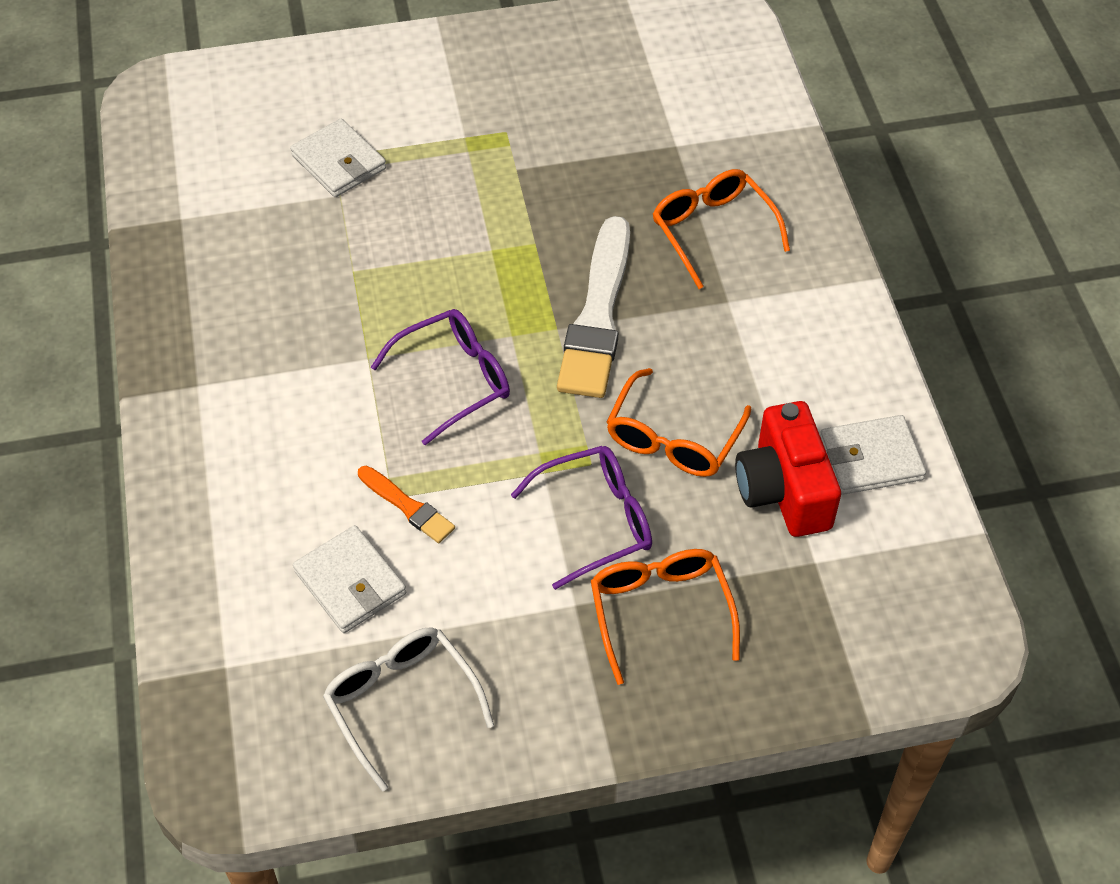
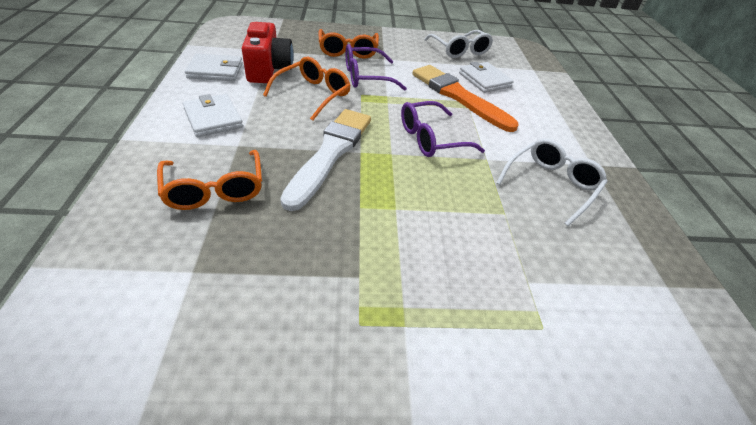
camera: 175 degrees left, 10 degrees down
white wallet [290,118,386,197] -> white wallet moved to [183,94,243,137]
orange brush [358,466,455,543] -> orange brush [412,65,518,132], size x2.05
none -> white glasses [496,138,608,226]

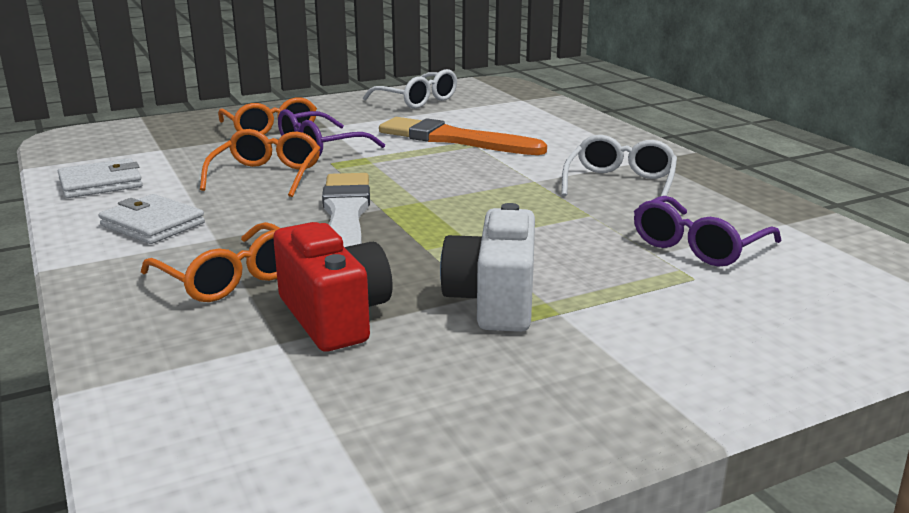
camera: 20 degrees left, 20 degrees down
red camera [242,22,294,83] -> red camera moved to [273,222,393,351]
purple glasses [401,101,485,157] -> purple glasses moved to [634,196,781,267]
white wallet [459,62,514,93] -> none
none -> white camera [440,203,535,332]

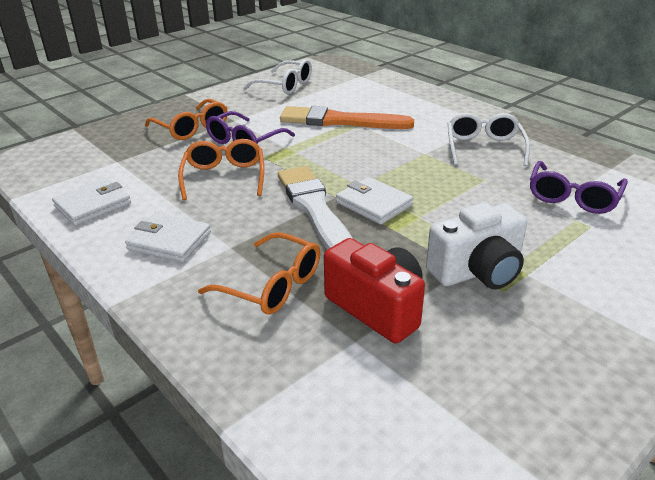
camera: 15 degrees left, 10 degrees up
white camera [440,203,535,332] -> white camera turned 105 degrees counterclockwise [426,203,527,289]
none -> white wallet [336,177,413,225]

